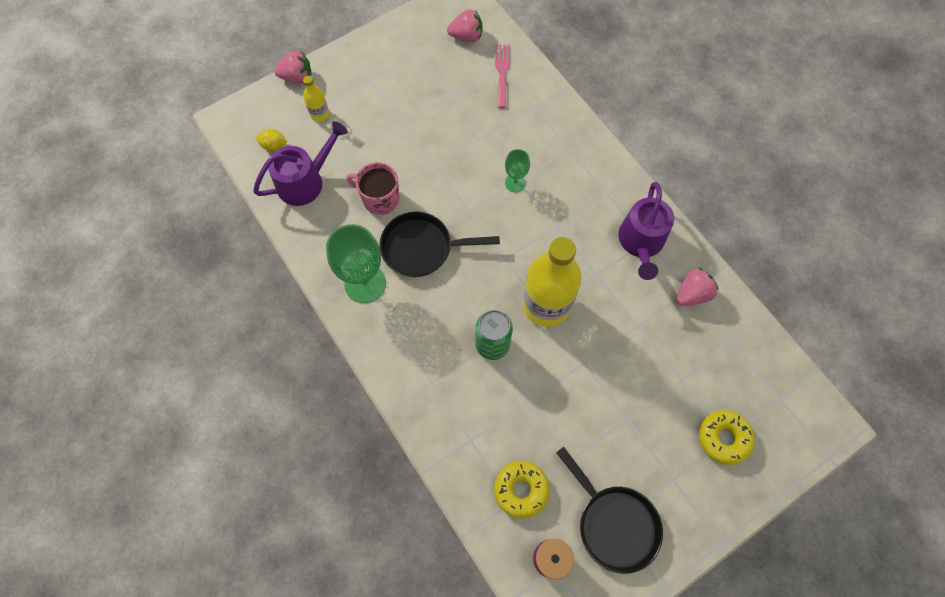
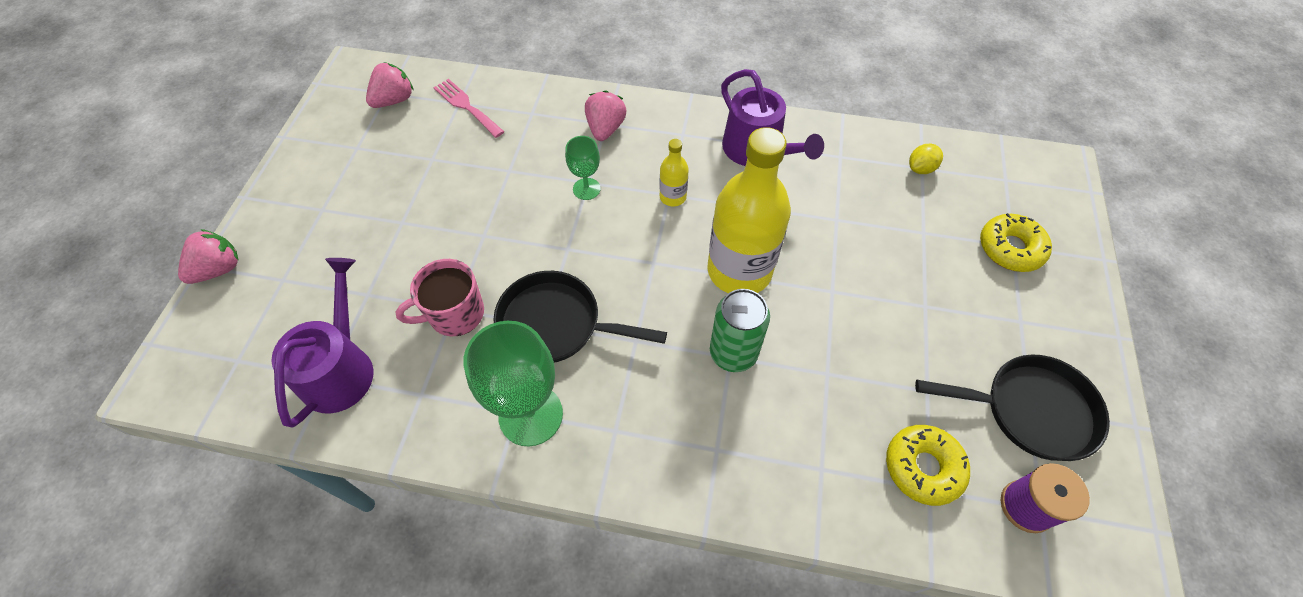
camera: 45 degrees left, 10 degrees down
yellow lemon [256,129,287,151] -> yellow lemon moved to [909,144,943,174]
yellow bottle [303,76,329,122] -> yellow bottle moved to [659,139,689,207]
black pan [380,212,500,277] -> black pan turned 60 degrees clockwise [493,271,667,363]
pink strawberry [677,268,719,306] -> pink strawberry moved to [585,90,627,141]

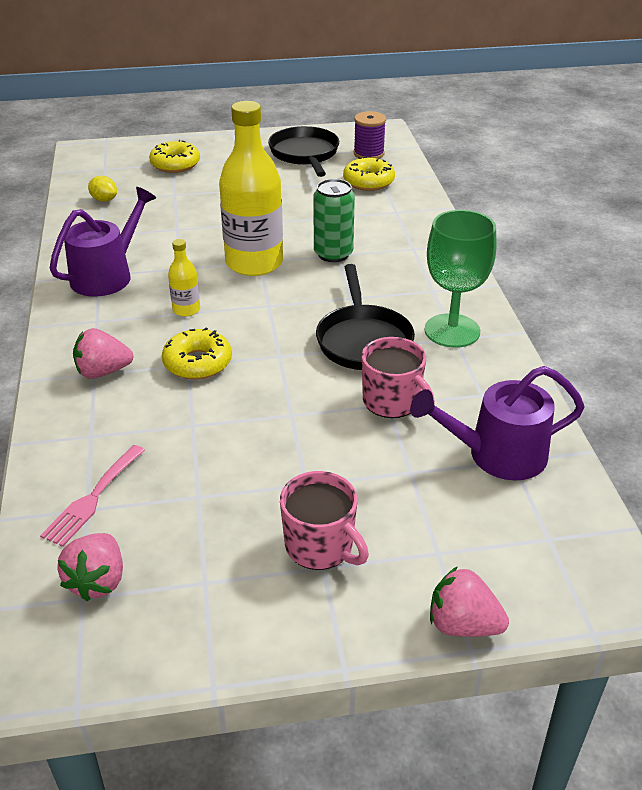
camera: 110 degrees left, 20 degrees down
pink strawberry [366,62,413,108] -> pink strawberry turned 105 degrees counterclockwise [57,533,123,601]
green goblet [565,136,601,200] -> yellow donut [162,327,232,380]
none -> pink mug [280,471,369,570]

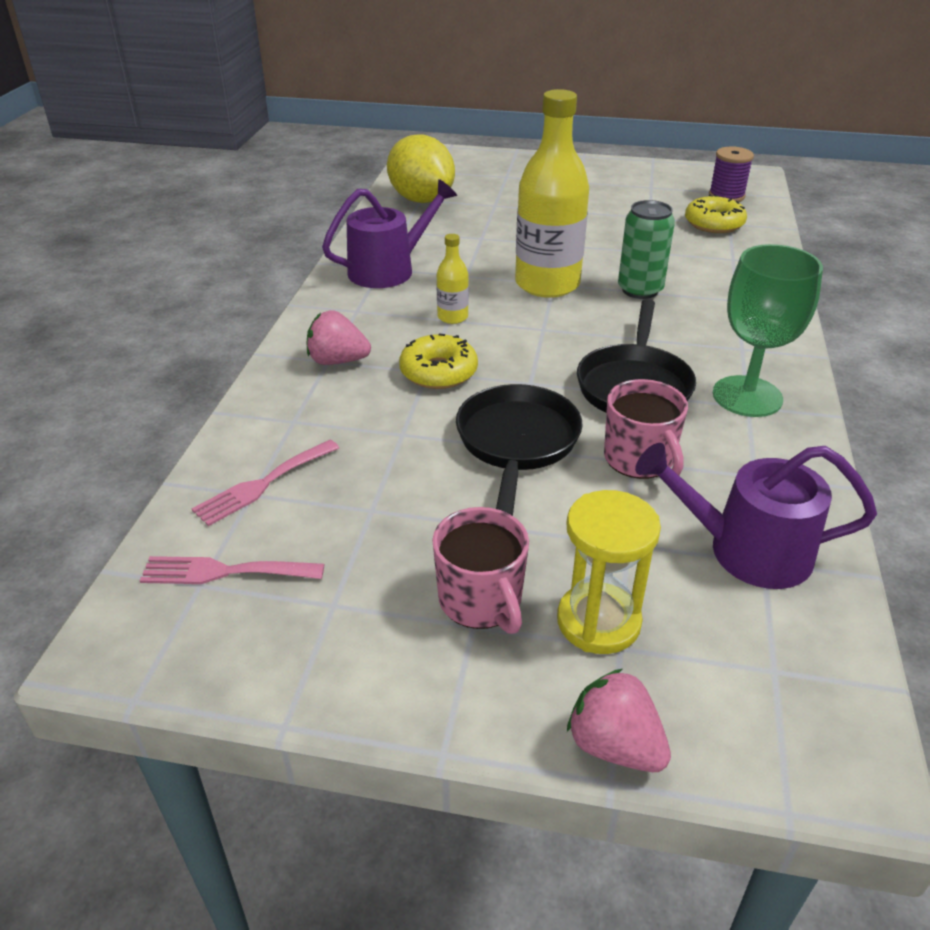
camera: 20 degrees right, 0 degrees up
pink strawberry [57,533,123,601] -> pink fork [139,556,325,584]
yellow lemon [88,176,117,202] -> yellow lemon [387,134,455,203], size x2.35
yellow donut [149,140,200,173] -> none
black pan [268,126,339,177] -> black pan moved to [456,384,583,516]
none -> yellow hourglass [557,490,661,654]

